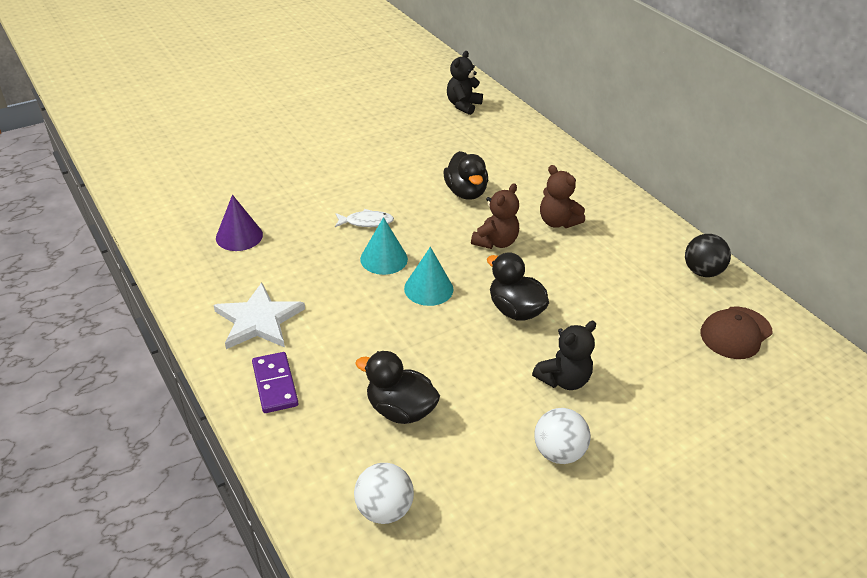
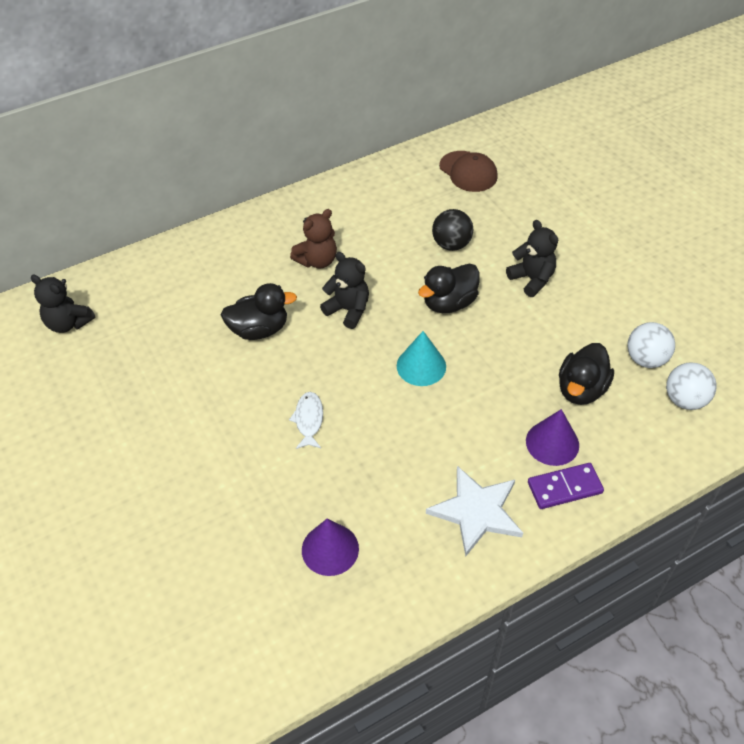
camera: 85 degrees left, 10 degrees up
turquoise cone [360,217,408,275] -> none
brown teddy bear [471,183,519,249] -> black teddy bear [320,252,369,329]
white ball [534,408,591,464] -> white ball moved to [627,322,675,368]
black ball [685,234,731,277] -> black ball moved to [432,209,473,251]
none -> purple cone [526,409,579,466]

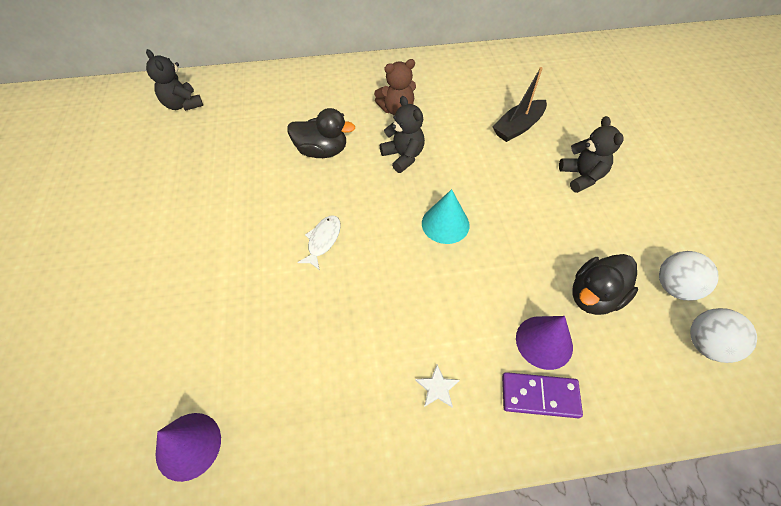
camera: 20 degrees right, 5 degrees up
purple cone [302,519,359,576] -> purple cone moved to [155,413,221,482]
black duck [418,263,480,313] -> none
white star [426,466,523,556] -> white star [415,365,460,408], size x0.43
black ball [432,209,473,251] -> black boat [492,67,547,142]
brown cap [439,151,498,192] -> none

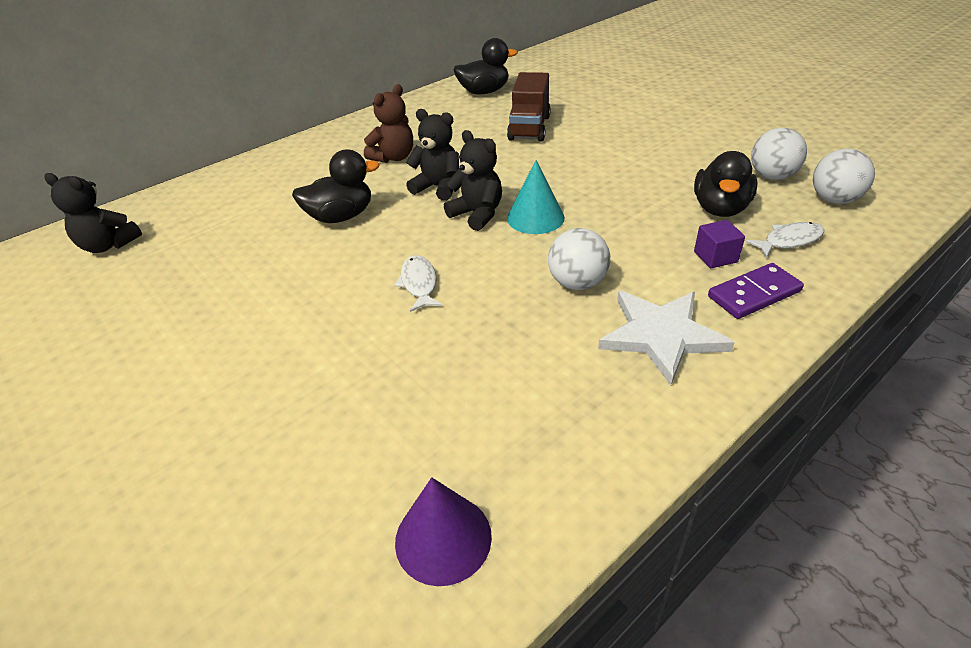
camera: 30 degrees left, 15 degrees down
white star [415,365,460,408] -> white star [598,291,735,385], size x2.32
black boat [492,67,547,142] -> brown truck [507,72,551,142]
purple cone [516,316,573,370] -> purple cube [694,220,745,268]
black teddy bear [559,116,624,193] -> black teddy bear moved to [444,130,502,231]
none -> black duck [453,38,518,94]
none -> white ball [548,228,610,290]
none -> white fish [745,222,824,258]

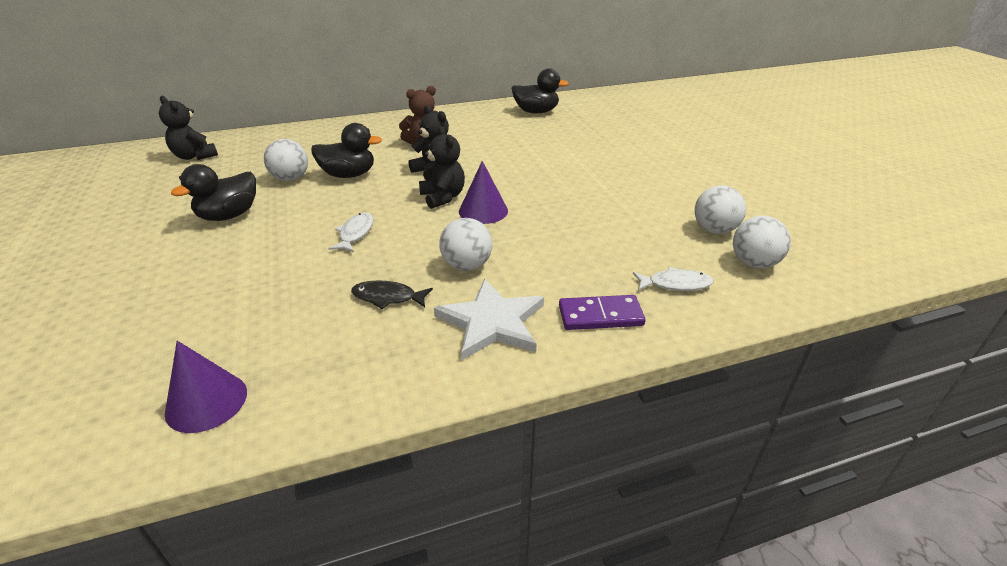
camera: 20 degrees right, 5 degrees down
brown truck [507,72,551,142] -> none
turquoise cone [507,160,565,234] -> purple cone [459,161,508,224]
black duck [694,151,758,217] -> black duck moved to [171,164,256,221]
purple cube [694,220,745,268] -> none
none -> white ball [264,139,308,181]
none -> black fish [351,280,433,309]

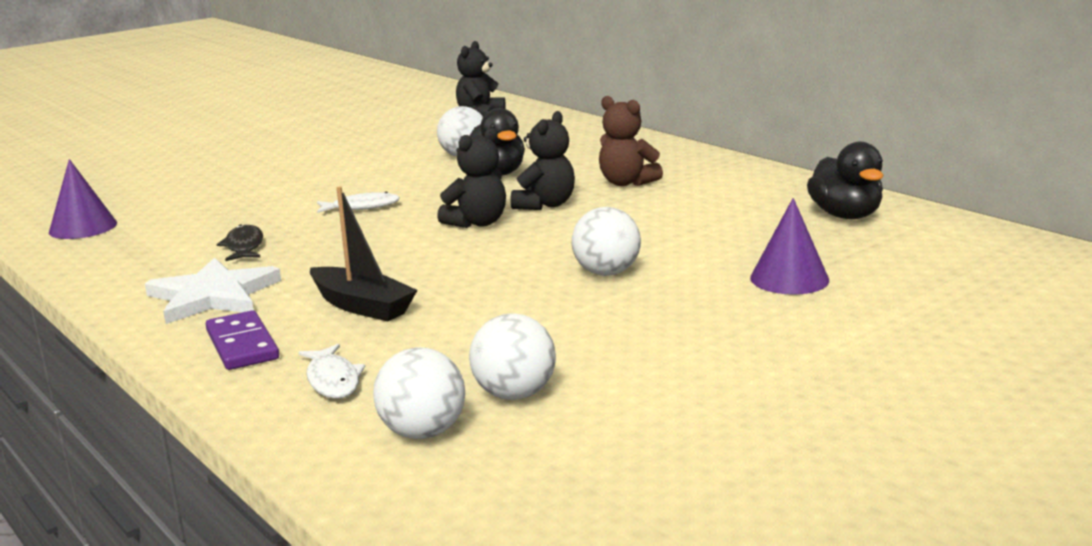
camera: 70 degrees right, 15 degrees down
black duck [171,164,256,221] -> none
white ball [439,218,492,271] -> white ball moved to [572,207,641,276]
purple cone [459,161,508,224] -> purple cone moved to [750,198,829,295]
none -> black boat [310,186,417,321]

